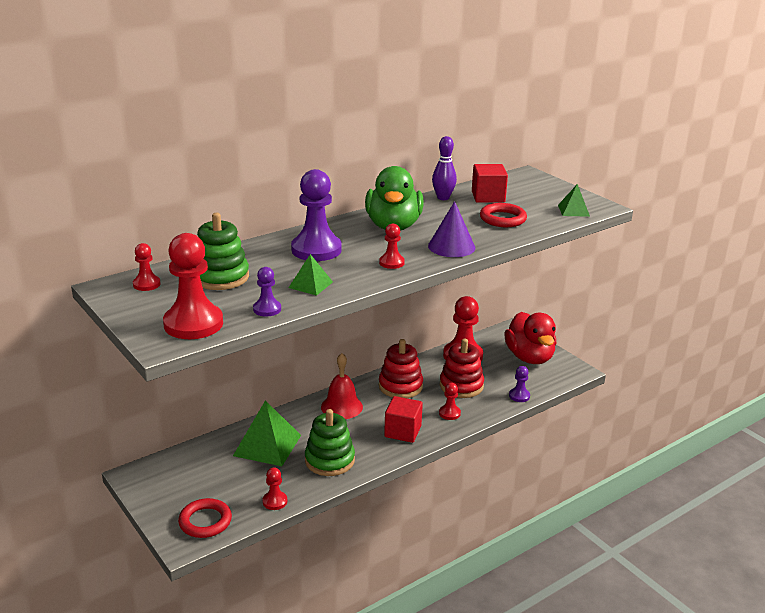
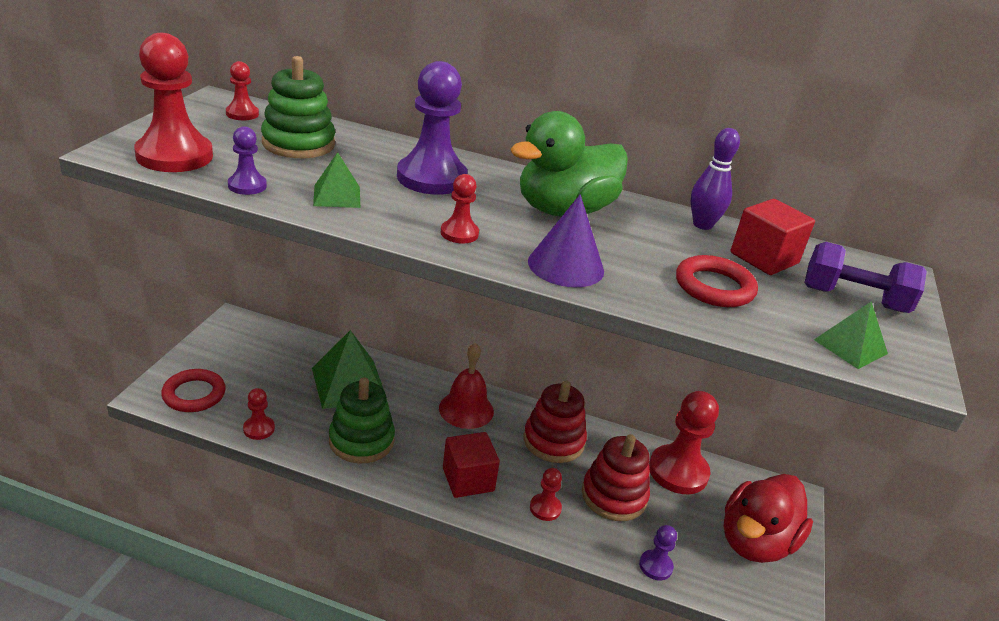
camera: 50 degrees right, 5 degrees up
none -> purple dumbbell [804,242,927,313]

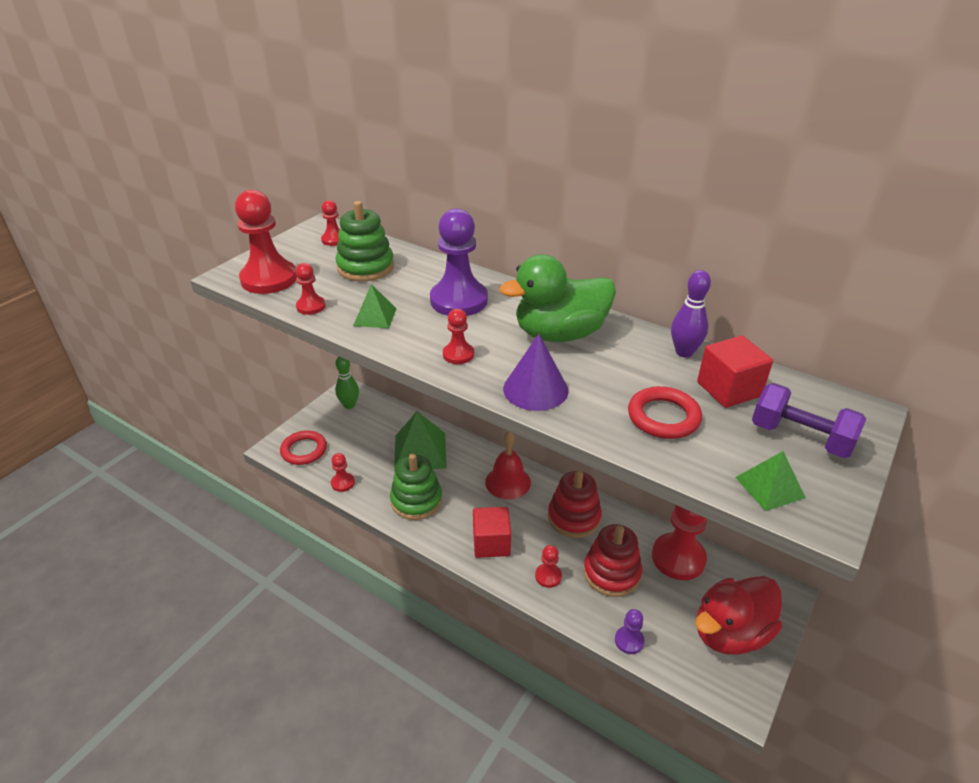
camera: 20 degrees right, 5 degrees up
purple pawn [228,126,267,195] -> red pawn [296,263,326,315]
none -> green bowling pin [335,357,359,409]

